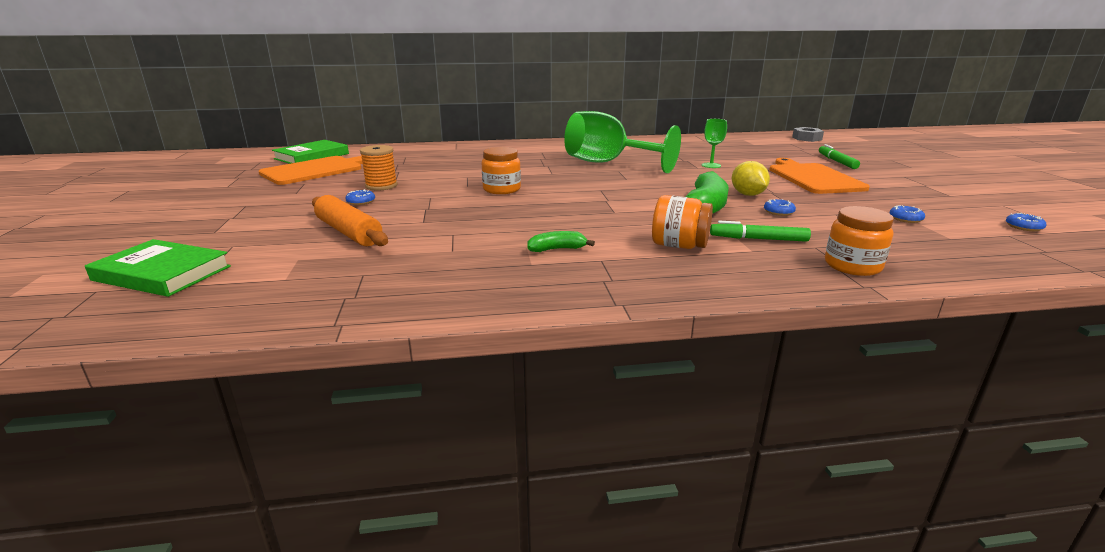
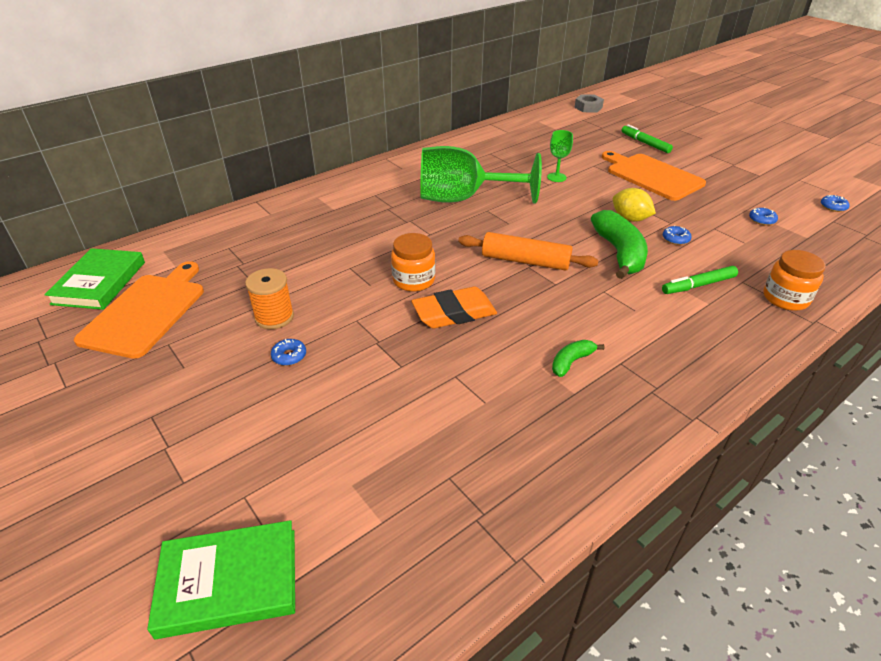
camera: 30 degrees left, 15 degrees up
orange rolling pin [312,195,388,246] -> orange rolling pin moved to [458,232,599,271]
orange jar [652,195,713,249] -> none
none -> orange eraser [412,287,497,328]

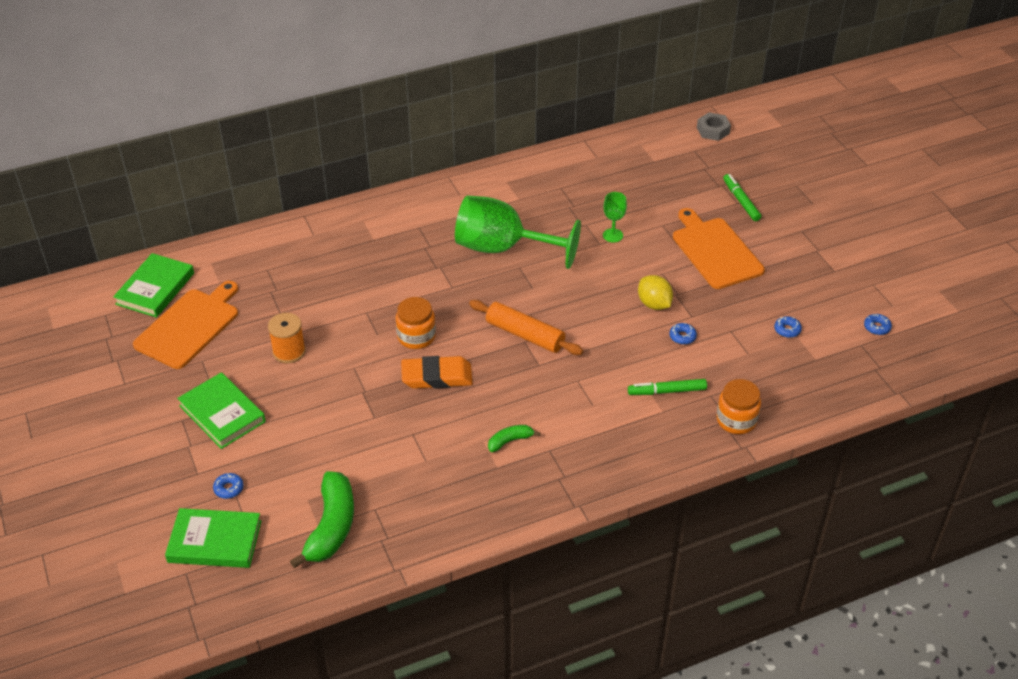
camera: 15 degrees right, 5 degrees up
blue donut [271,339,306,366] -> blue donut moved to [213,473,244,499]
green banana [591,210,648,279] -> green banana moved to [290,471,354,568]
none -> green book [177,372,266,449]

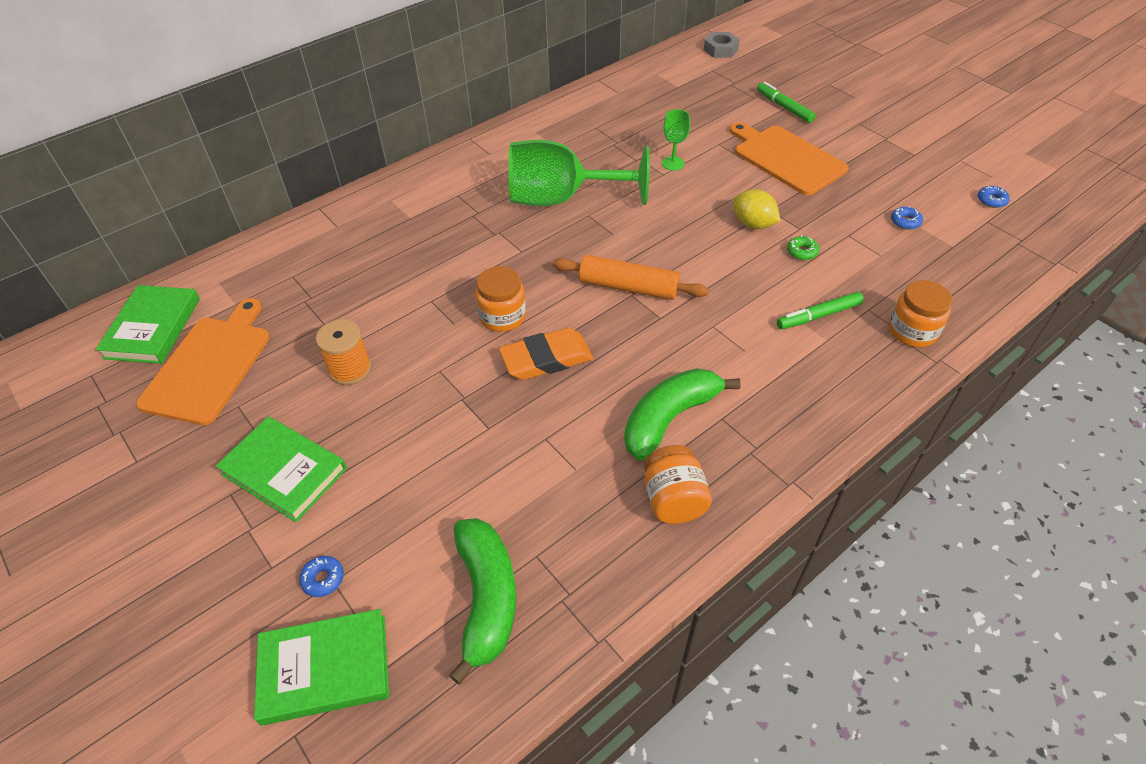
camera: 15 degrees left, 5 degrees up
green banana [488,425,540,452] -> green banana [624,368,741,461], size x2.01
blue donut [670,322,697,345] -> green donut [787,235,819,260]
none -> orange jar [644,445,712,524]

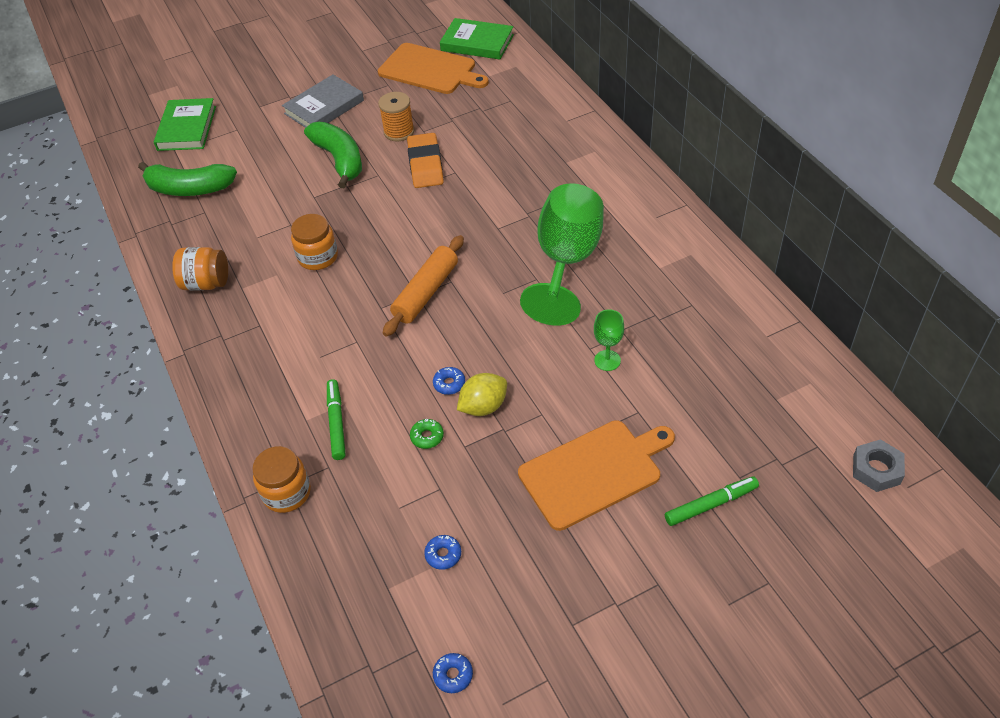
camera: 105 degrees right, 0 degrees up
green book [216,416,347,522] -> grey book [282,74,364,128]
blue donut [299,556,344,597] -> blue donut moved to [433,367,465,395]
orange jar [475,266,526,332] -> orange jar moved to [291,214,338,270]
orange eraser [499,328,593,380] -> orange eraser moved to [407,133,444,188]
green banana [624,368,741,461] -> green banana moved to [304,122,362,188]

